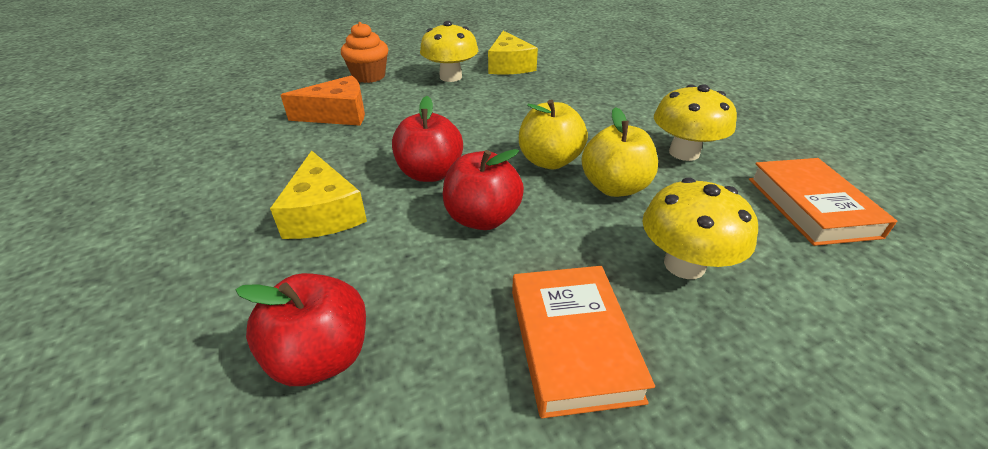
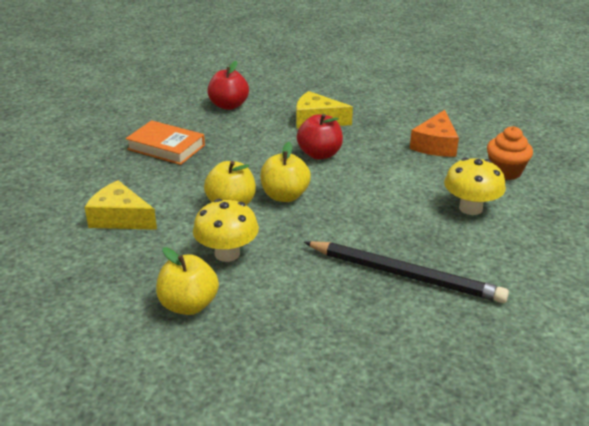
camera: 125 degrees right, 5 degrees down
red apple [443,149,524,230] -> none
yellow cheese [488,31,538,74] -> yellow cheese moved to [85,180,157,230]
yellow mushroom [642,178,758,279] -> none
orange book [749,158,897,246] -> none
none -> yellow apple [156,247,219,315]
none -> black pencil [304,241,509,303]

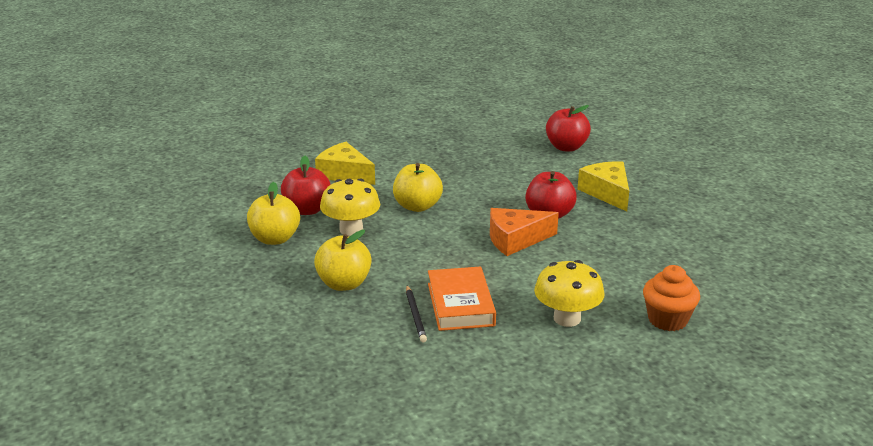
camera: 55 degrees right, 5 degrees down
yellow cheese [85,180,157,230] -> yellow cheese turned 45 degrees counterclockwise [315,142,375,185]
orange book [126,120,205,165] -> orange book moved to [428,266,496,331]
yellow apple [260,142,311,202] -> yellow apple moved to [314,230,372,291]
black pencil [304,241,509,303] -> black pencil [406,285,427,343], size x0.45
orange cheese [410,110,459,157] -> orange cheese moved to [490,208,559,256]
none -> red apple [281,156,331,215]

